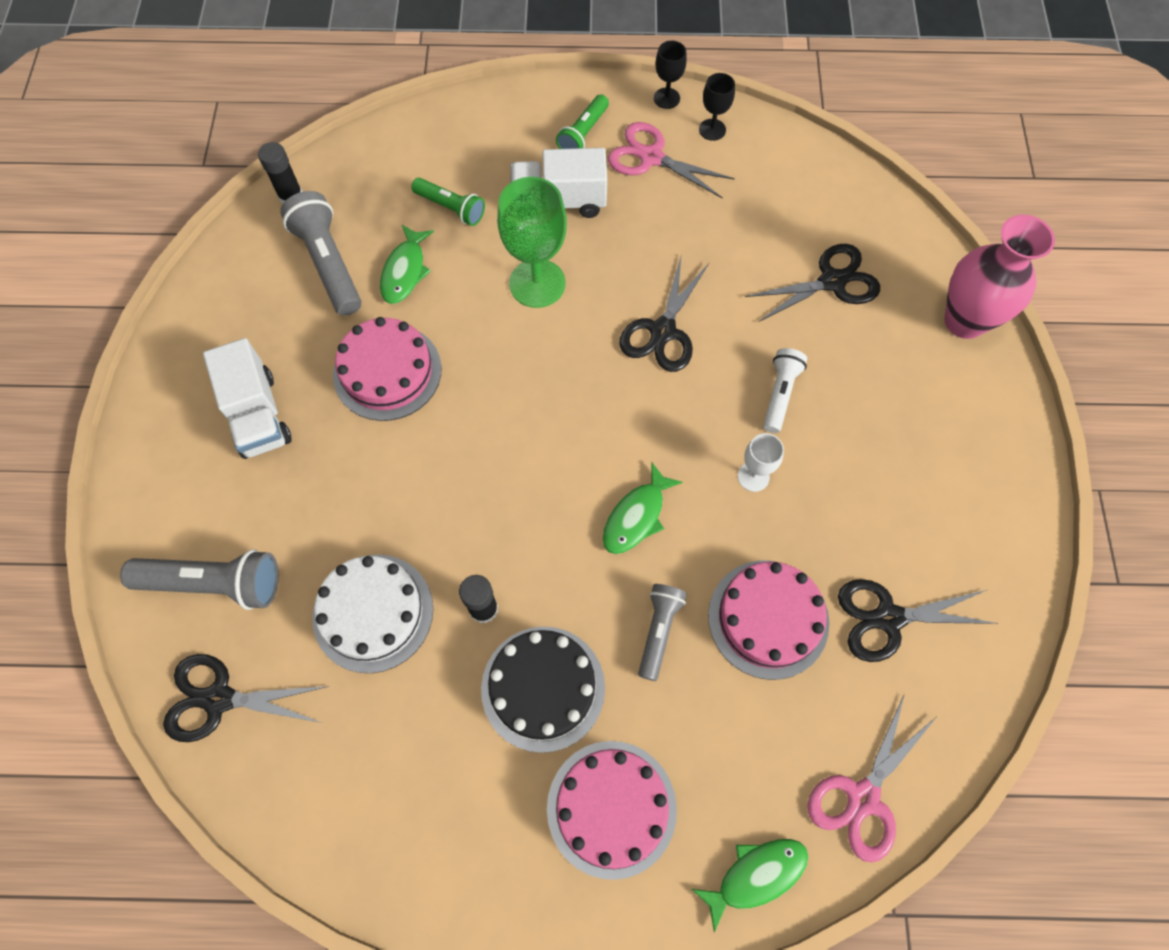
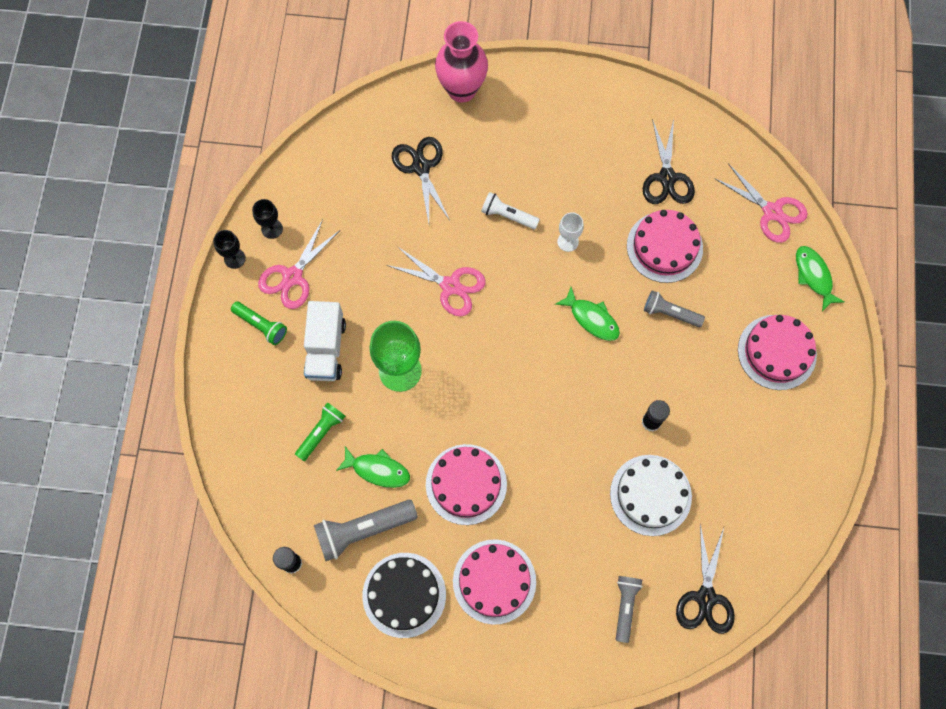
camera: 85 degrees left, 5 degrees up
grey flashlight [120,549,279,610] -> grey flashlight [616,576,643,643], size x0.62
white truck [203,338,292,459] -> pink cake [453,539,536,625]
black cake [481,626,605,753] -> black cake moved to [362,553,446,638]
black scissors [619,257,710,372] -> pink scissors [387,247,486,316]

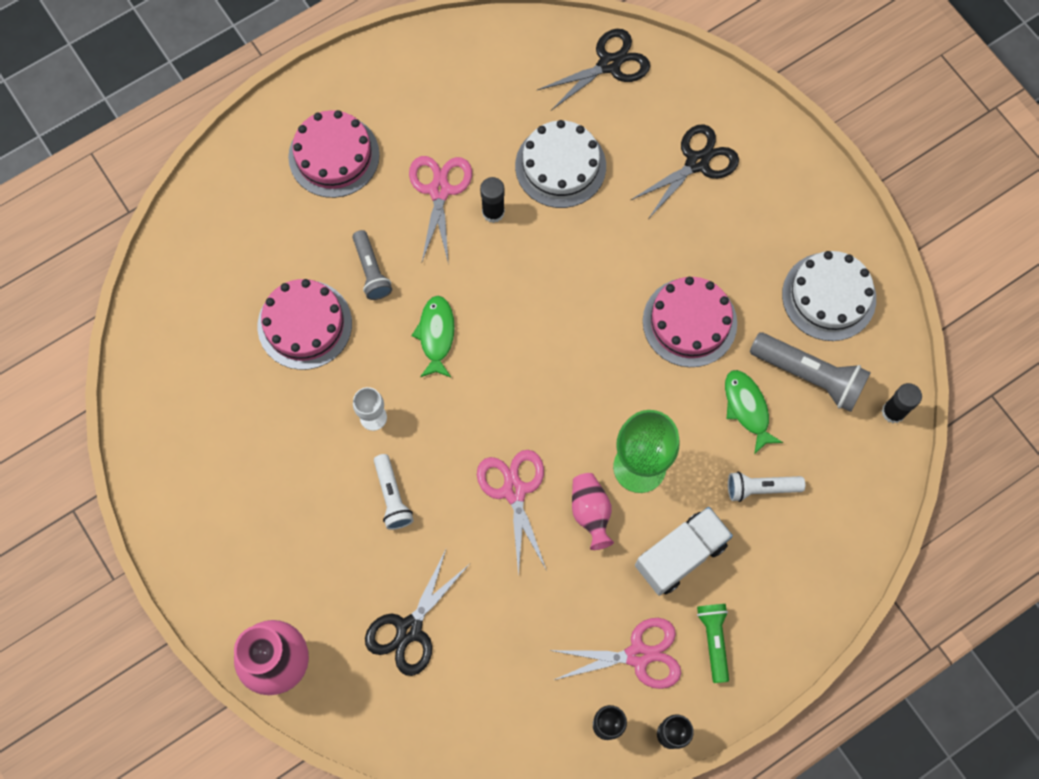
camera: 130 degrees left, 0 degrees up
green flashlight [295,402,345,461] -> white flashlight [728,471,805,502]
black cake [362,553,446,638] -> white cake [782,251,876,341]
pink cake [453,539,536,625] -> none
grey flashlight [616,576,643,643] -> none
black scissors [643,119,695,204] -> black scissors moved to [631,125,739,219]
pink scissors [714,163,808,243] -> pink scissors moved to [409,156,472,265]
green fish [796,246,845,311] -> none
none -> pink vase [572,473,614,550]

